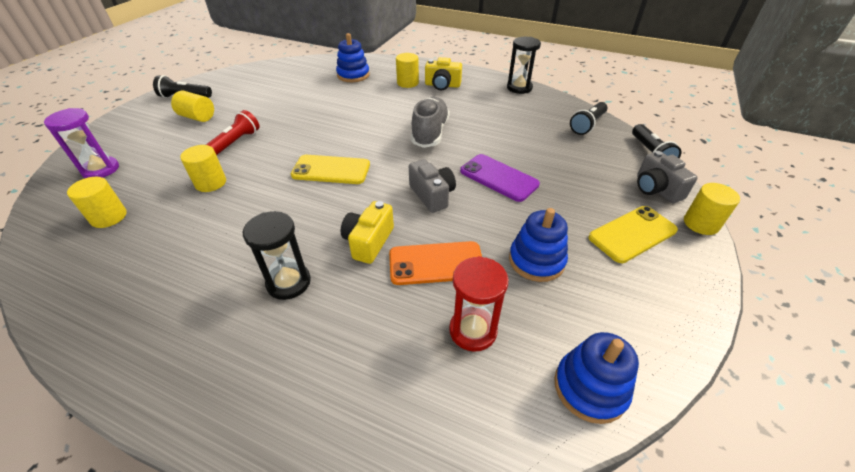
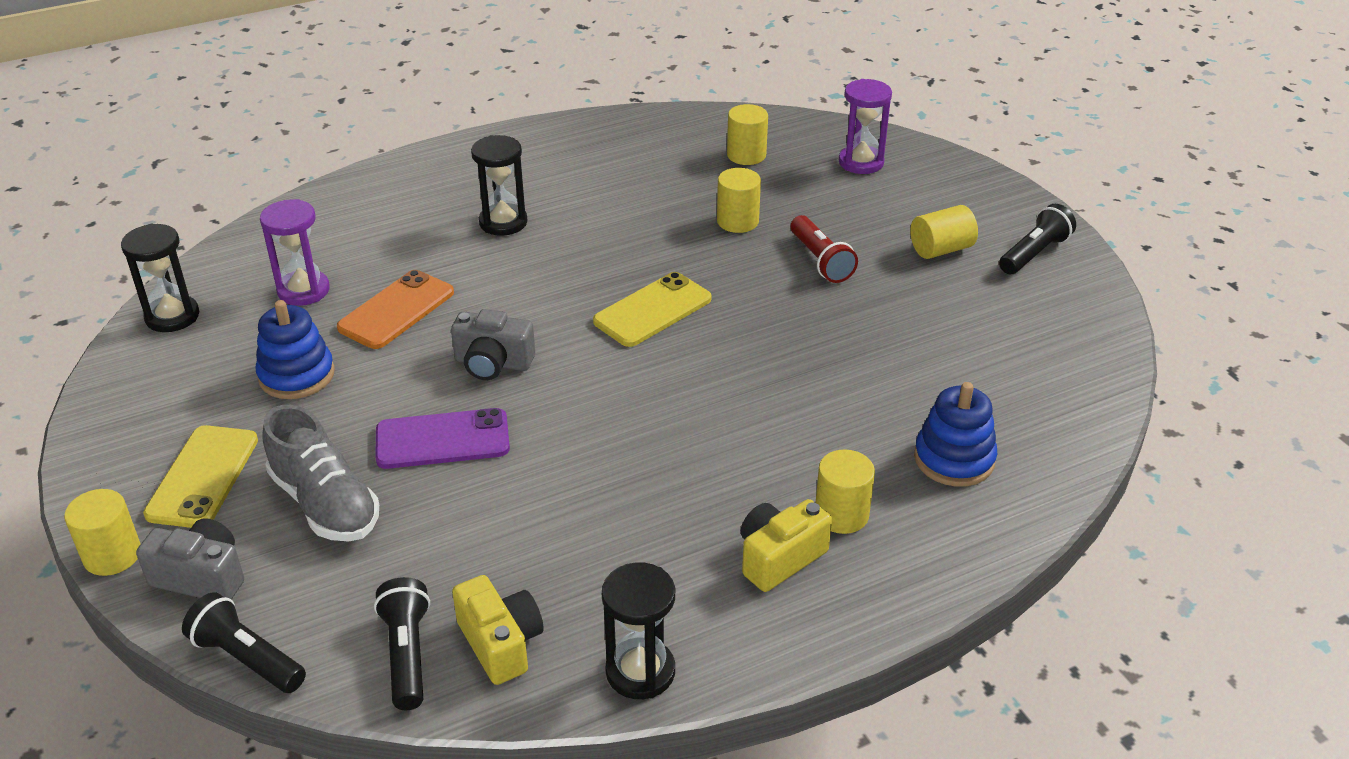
camera: 130 degrees right, 5 degrees down
yellow camera [341,201,394,264] -> yellow camera moved to [452,575,544,685]
grey shoe [411,97,450,148] -> grey shoe moved to [262,405,379,542]
red hourglass [449,256,509,352] -> purple hourglass [260,199,330,306]
blue stacking toy [554,332,639,424] -> black hourglass [121,224,199,332]

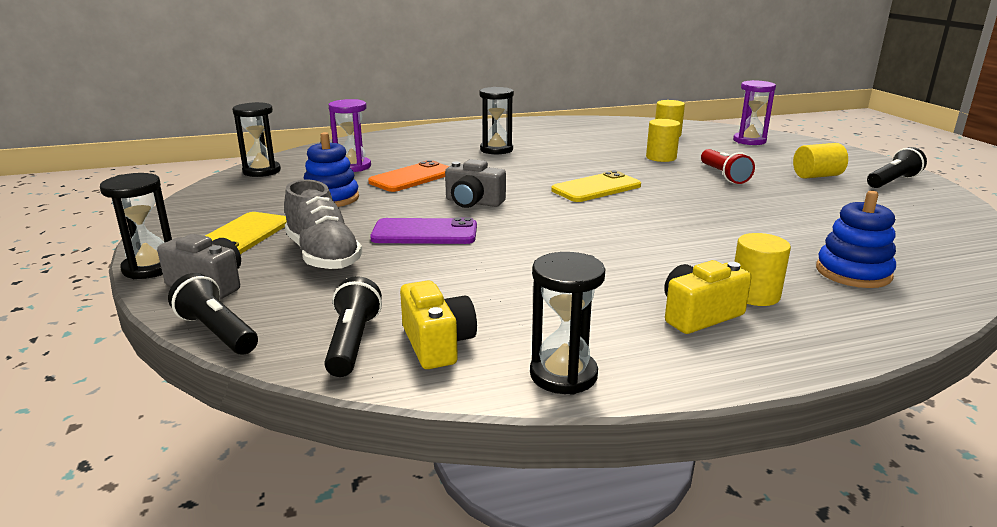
camera: 10 degrees right, 15 degrees down
yellow cylinder [64,489,141,576] -> black hourglass [100,173,172,279]

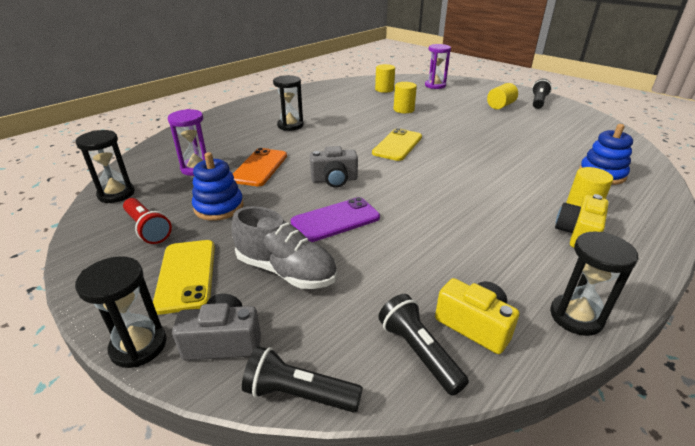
camera: 30 degrees left, 10 degrees up
red flashlight [701,149,755,184] -> red flashlight moved to [123,198,172,244]

